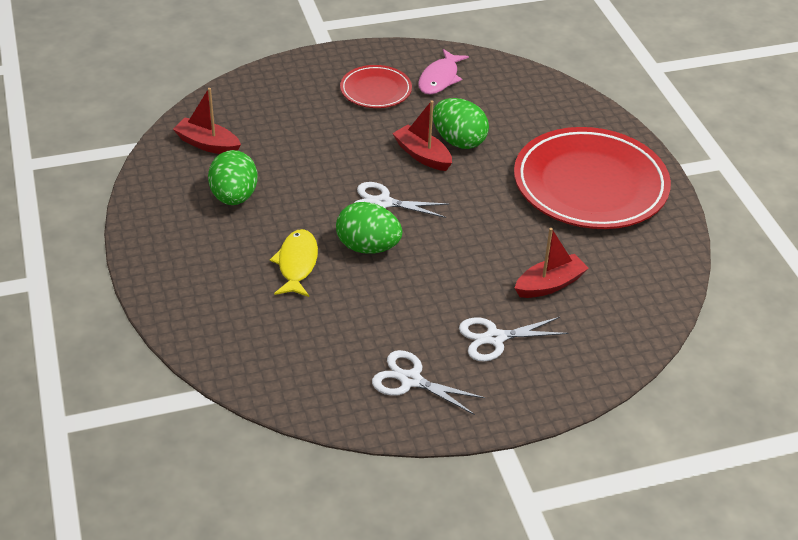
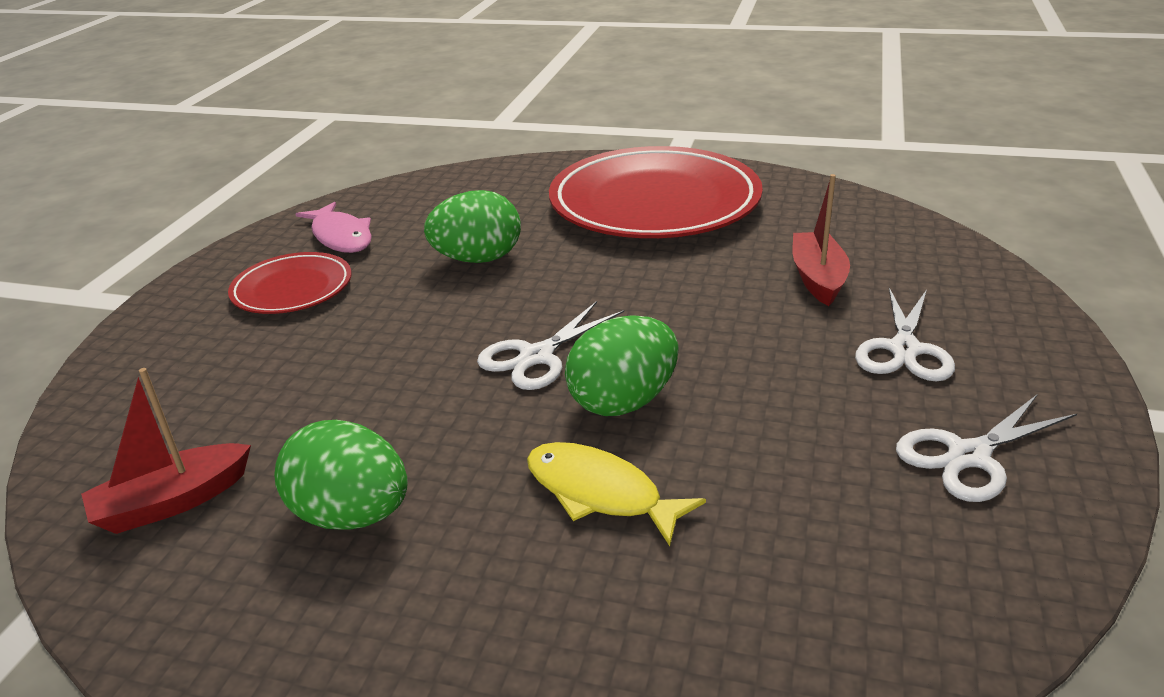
camera: 55 degrees left, 10 degrees down
red boat [392,100,452,171] -> none

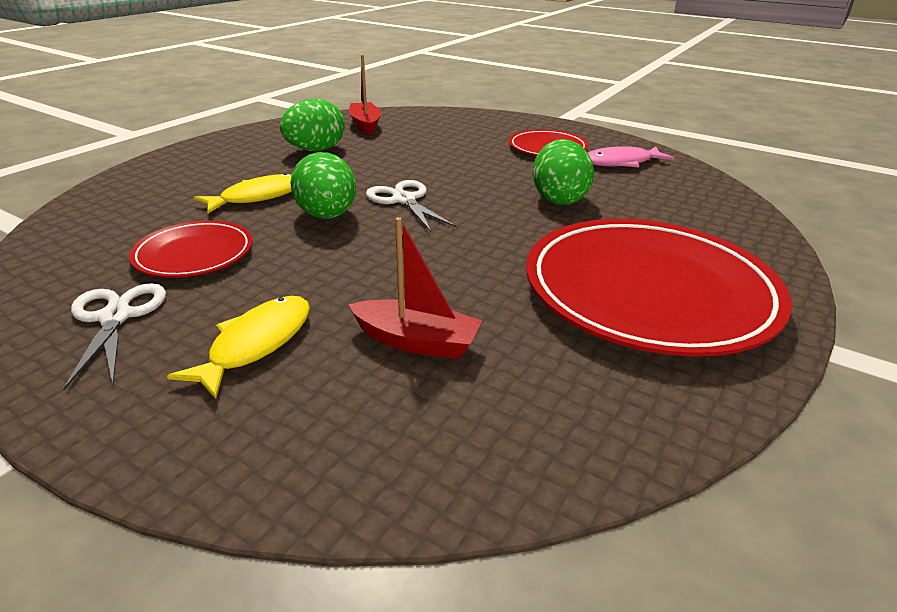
camera: 105 degrees right, 0 degrees up
white scissors [855,288,955,382] -> yellow fish [167,296,310,399]
none -> red plate [129,220,253,278]

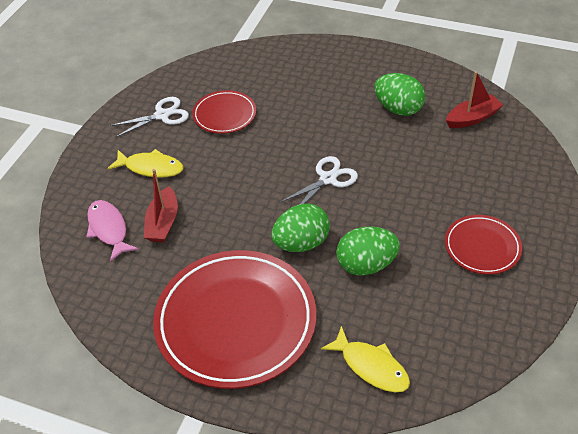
camera: 80 degrees right, 15 degrees up
yellow fish [194,173,292,213] -> yellow fish moved to [321,326,410,392]
green egg [290,152,356,219] -> green egg moved to [272,204,330,252]
pink fish [588,146,674,167] -> pink fish moved to [86,200,139,262]

